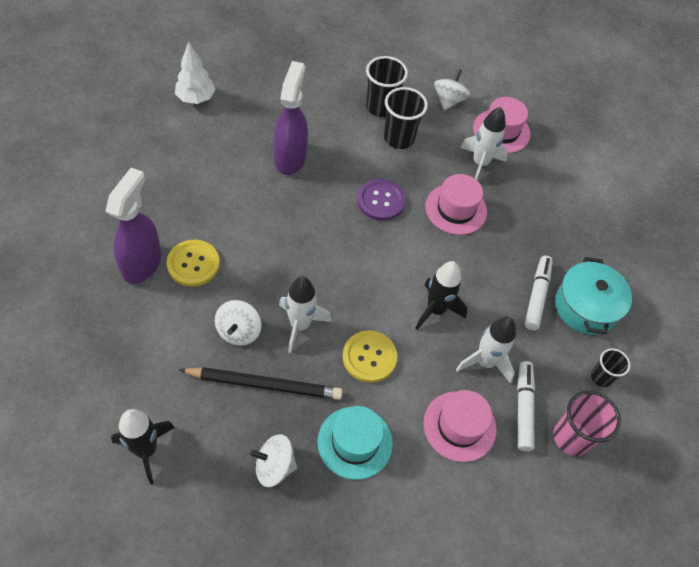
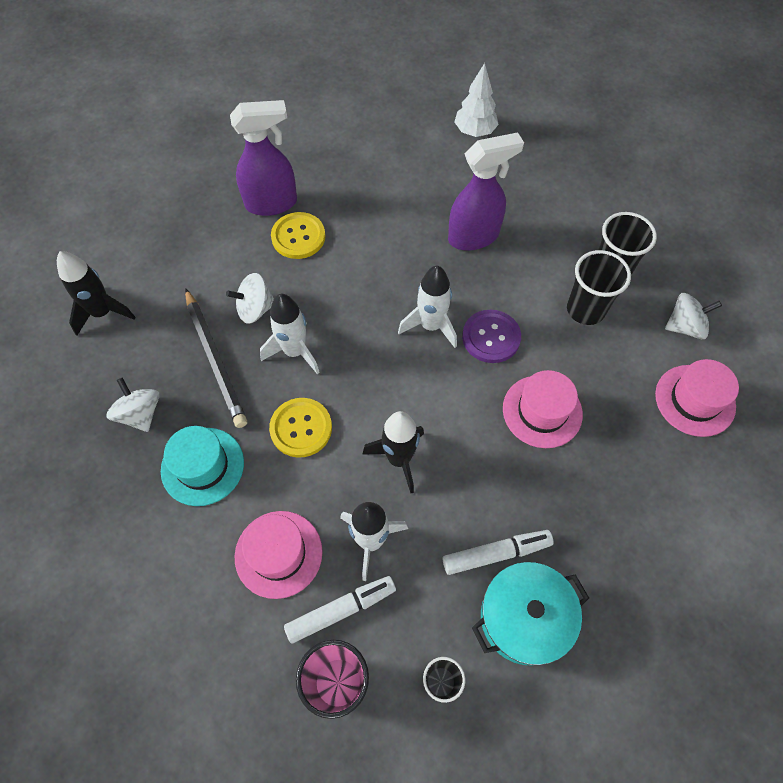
camera: 65 degrees right, 5 degrees up
white rocket [460,107,508,180] -> white rocket moved to [398,266,457,348]

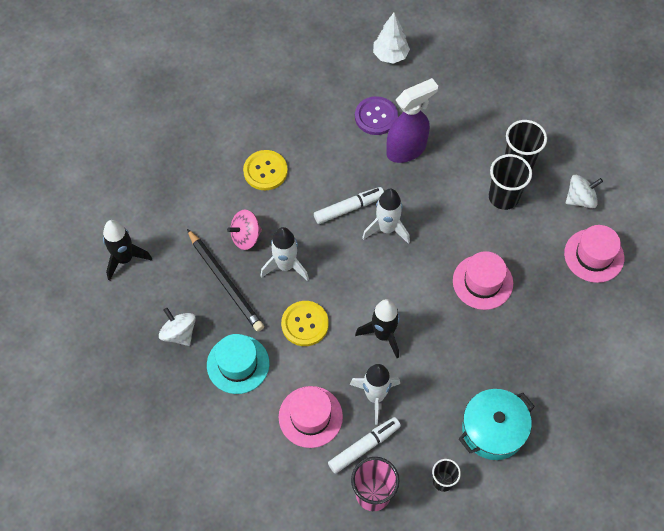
camera: 10 degrees left, 0 degrees up
white spinning top [226,273,274,324] -> pink spinning top [227,209,262,250]
purple spray bottle [230,100,297,216] -> none
white marker [443,530,554,575] -> white marker moved to [314,187,384,224]
purple button [462,310,521,363] -> purple button moved to [355,96,398,135]

